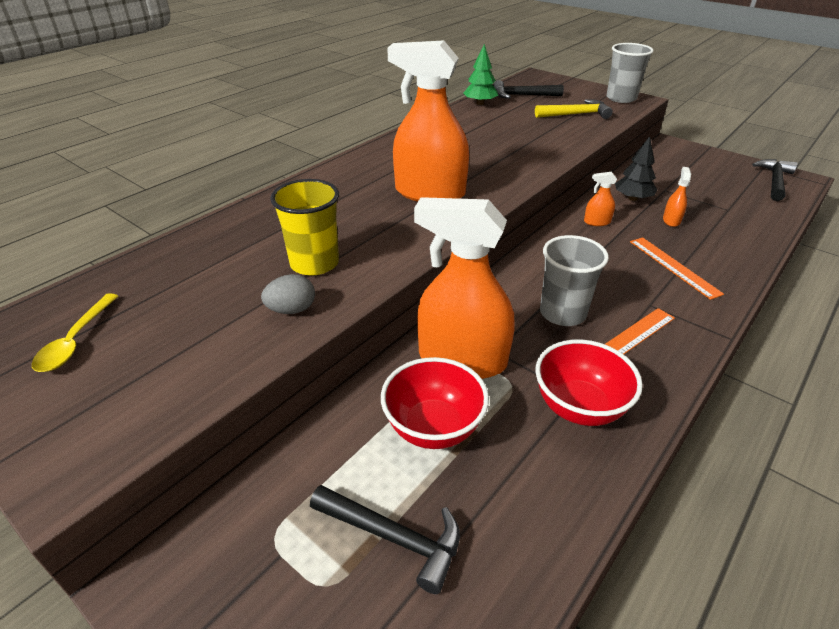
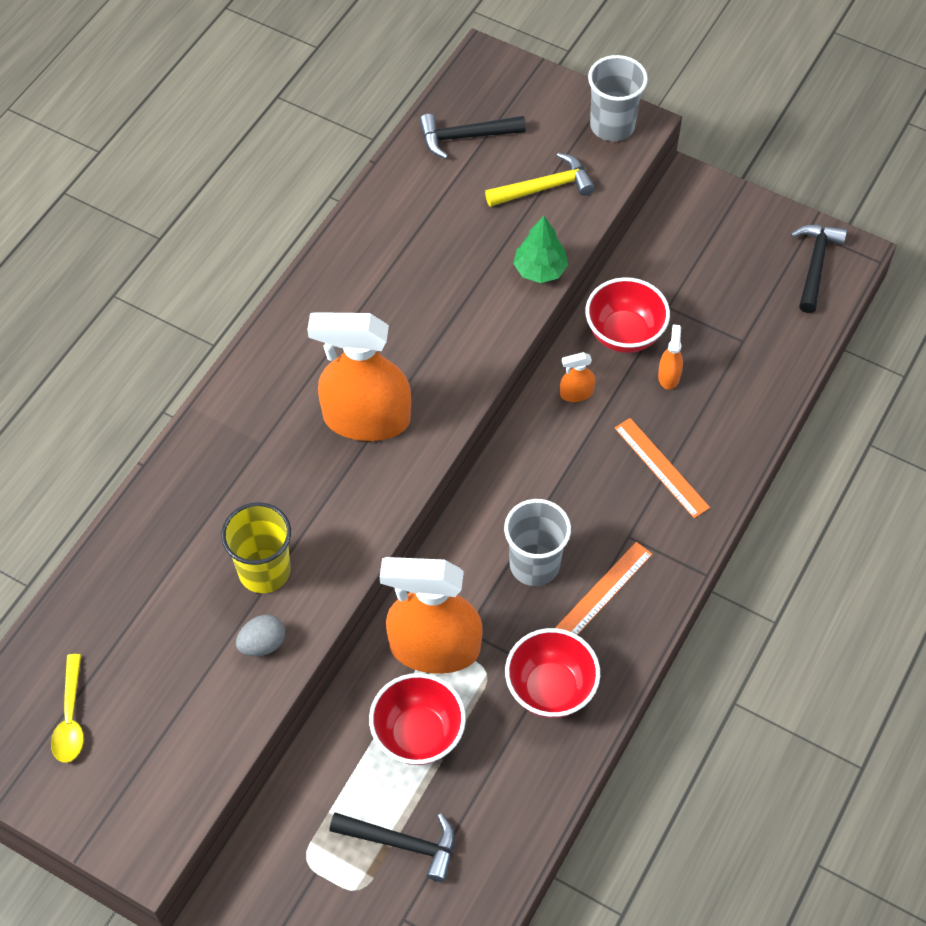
camera: 10 degrees left, 20 degrees up
green tree [463,44,498,105] -> green tree moved to [513,216,568,283]
black tree [615,136,657,201] -> red bowl [585,277,670,353]

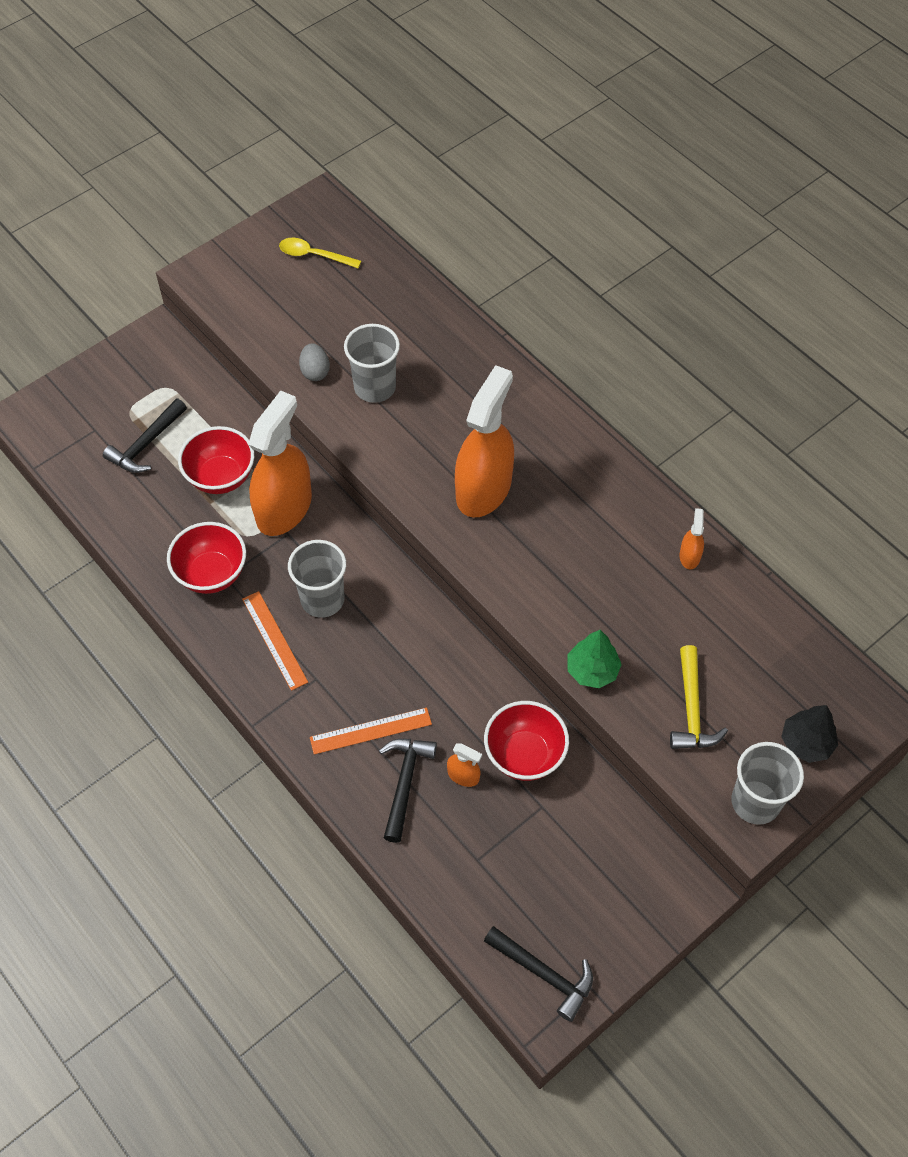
camera: 110 degrees right, 0 degrees up
yellow cup [221,502,291,593] -> grey cup [344,324,400,403]
black hammer [419,114,526,159] -> black hammer moved to [379,739,437,843]
orange spray bottle [560,352,595,402] -> orange spray bottle moved to [680,508,704,569]
none -> black tree [781,705,838,763]

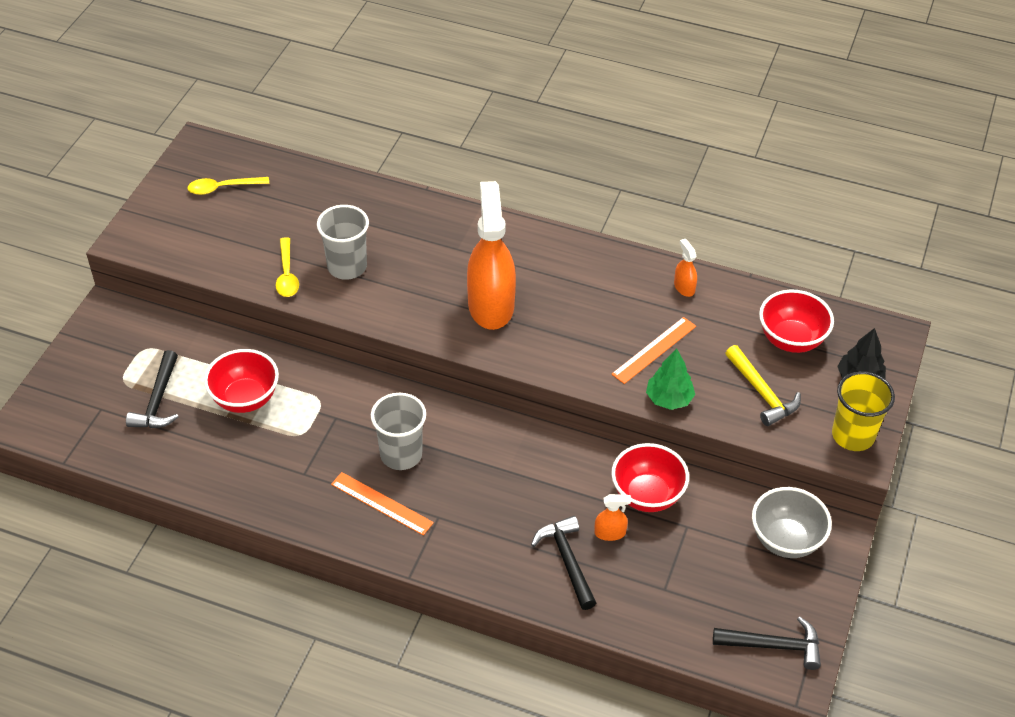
camera: 30 degrees left, 10 degrees down
red bowl [167,522,246,594] -> red bowl moved to [759,290,834,353]
orange spray bottle [248,390,312,536] -> none
grey egg [299,343,330,381] -> yellow spoon [276,237,299,297]
orange ruler [310,708,432,754] -> orange ruler moved to [612,317,696,384]
grey cup [731,742,804,825] -> yellow cup [832,371,895,451]
none -> grey bowl [752,487,832,558]

